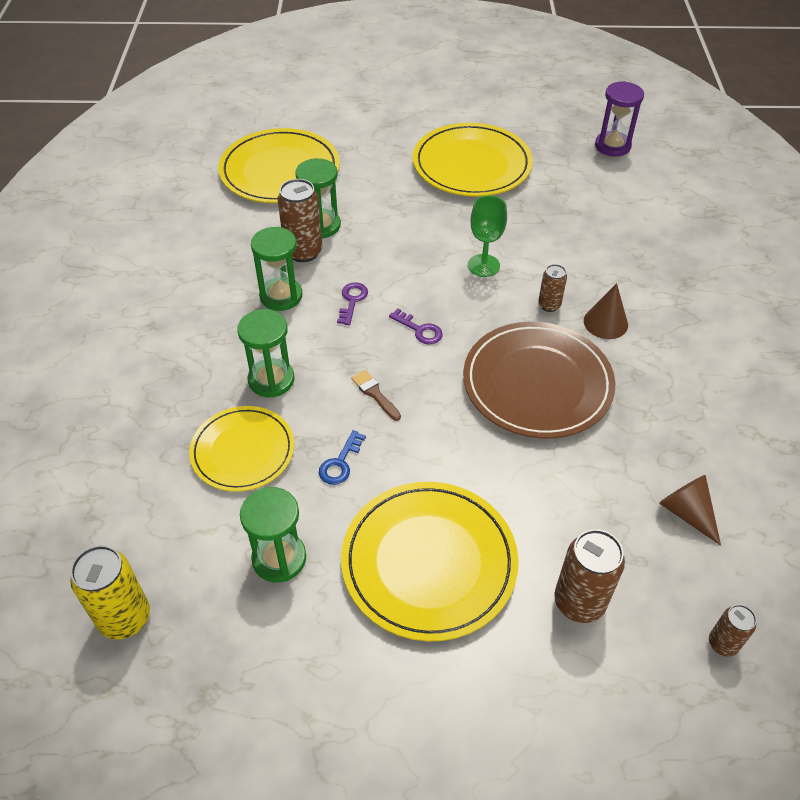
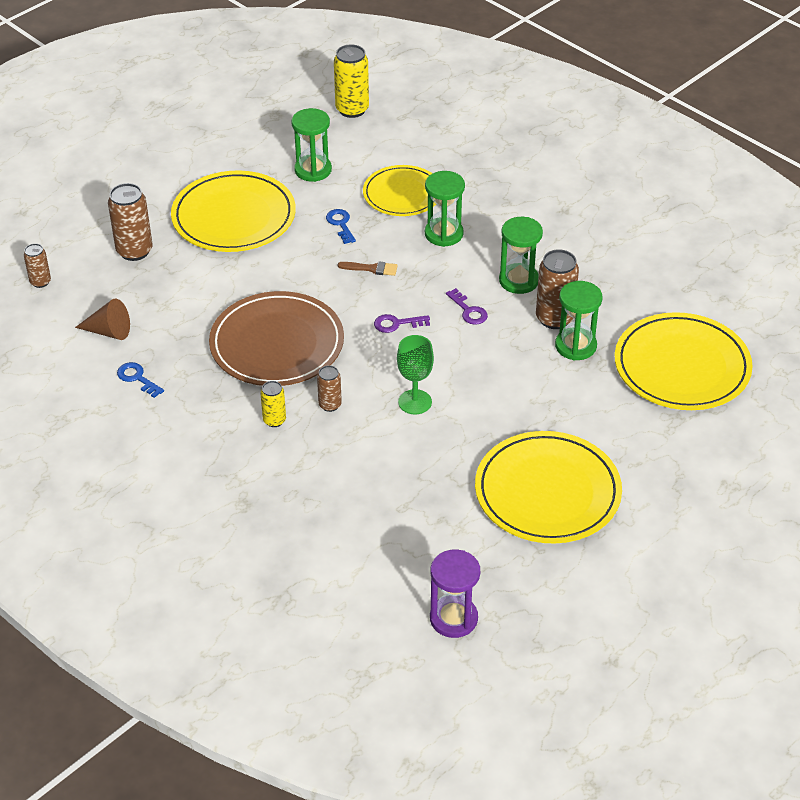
camera: 135 degrees right, 5 degrees down
brown cone [584,283,628,339] -> yellow can [260,381,286,427]
none -> blue key [117,362,164,398]

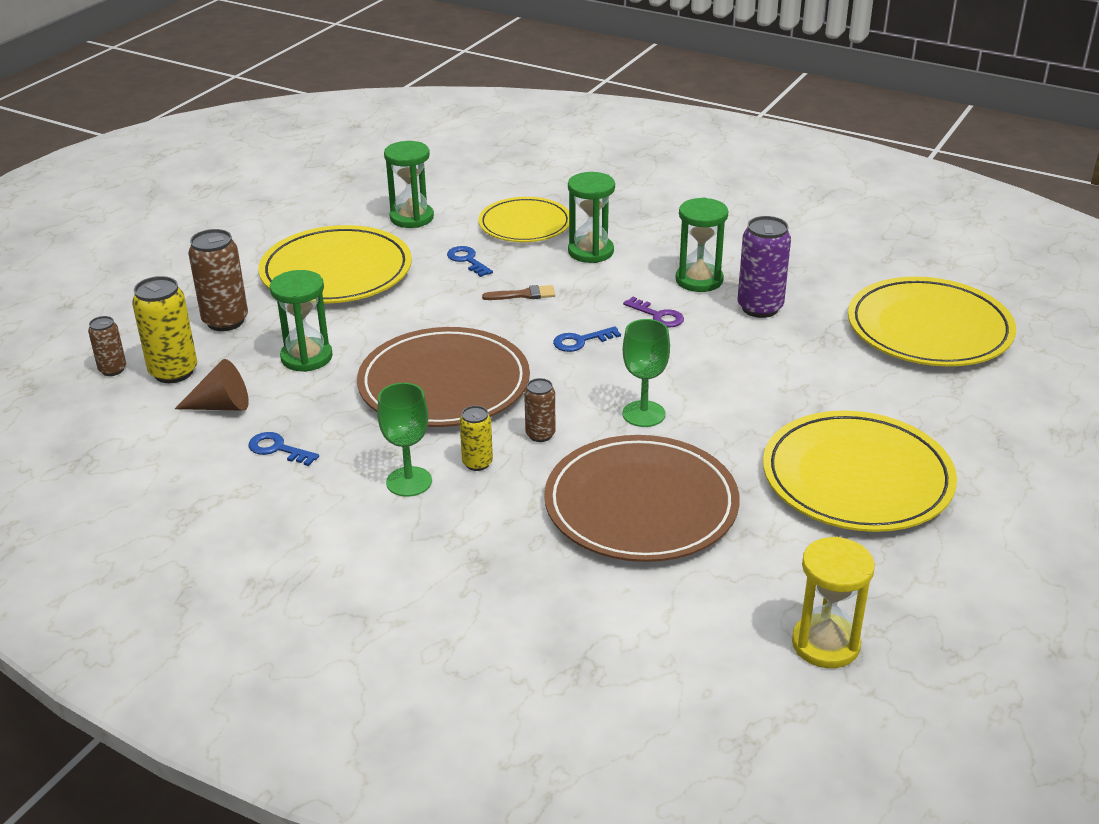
camera: 15 degrees left, 10 degrees down
yellow can [334,44,369,118] -> yellow can moved to [132,276,197,383]
purple key [374,314,430,333] -> blue key [553,326,621,352]
purple hourglass [430,550,480,638] -> yellow hourglass [792,537,875,668]
brown can [536,249,579,329] -> purple can [738,216,791,318]
green hourglass [555,281,602,360] -> green hourglass moved to [270,270,333,372]
none -> green goblet [377,383,432,497]
none -> brown plate [544,435,740,562]

